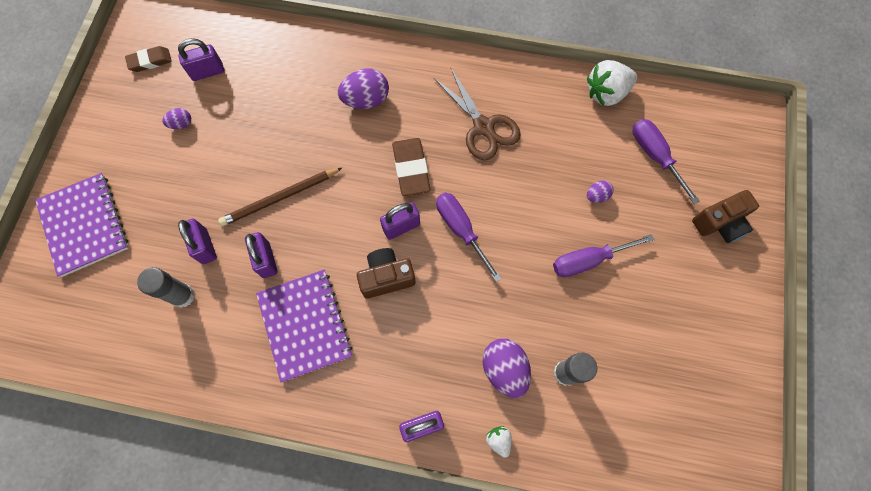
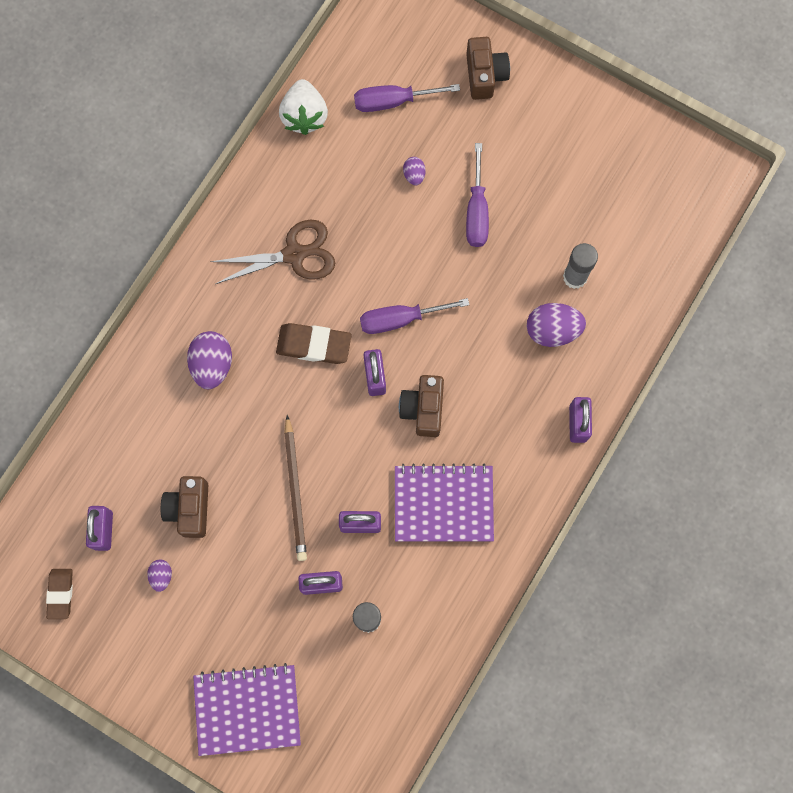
camera: 70 degrees left, 5 degrees up
white strawberry [486,426,512,458] -> none
none -> brown camera [161,476,208,538]

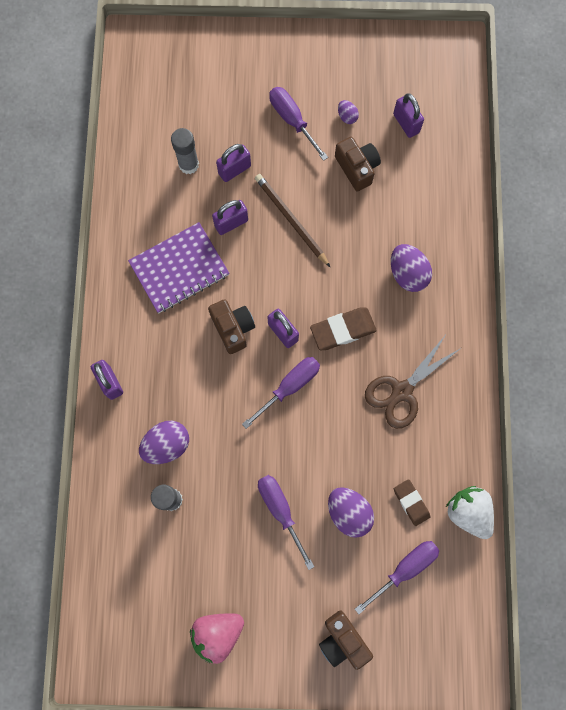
camera: 150 degrees right, 0 degrees up
brown eraser [46,569,73,619] -> brown eraser moved to [394,479,430,526]
purple notebook [193,663,301,756] -> none
purple egg [403,157,426,185] -> purple egg [328,487,374,538], size x1.90
none -> pink strawberry [190,613,244,664]
none -> purple screwdriver [269,87,328,161]

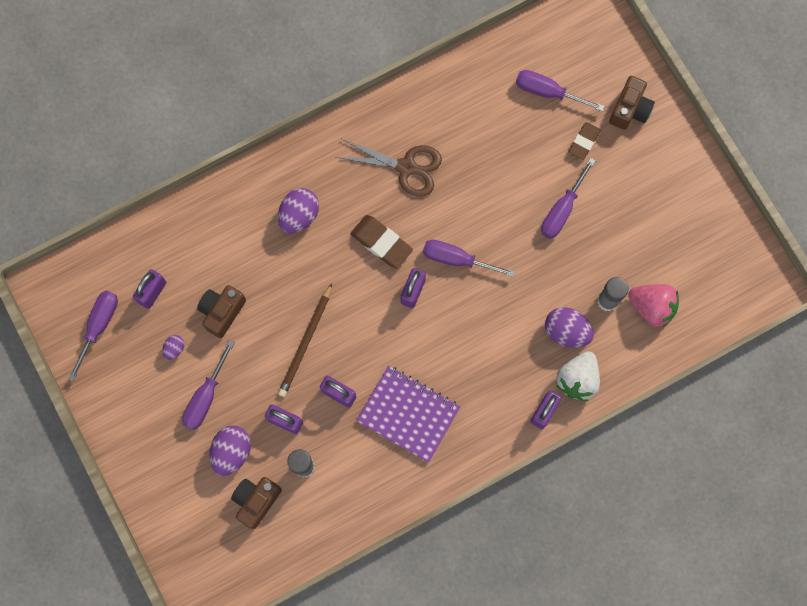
camera: 120 degrees left, 0 degrees up
pink strawberry [190,613,244,664] -> pink strawberry moved to [628,284,679,327]
brown camera [208,299,255,354] -> brown camera moved to [231,477,282,529]
purple egg [328,487,374,538] -> purple egg moved to [209,426,251,476]
brown eraser [394,479,430,526] -> brown eraser moved to [568,122,601,160]
white strawberry [446,486,494,539] -> white strawberry moved to [556,351,600,401]
none -> purple screwdriver [68,291,118,381]

